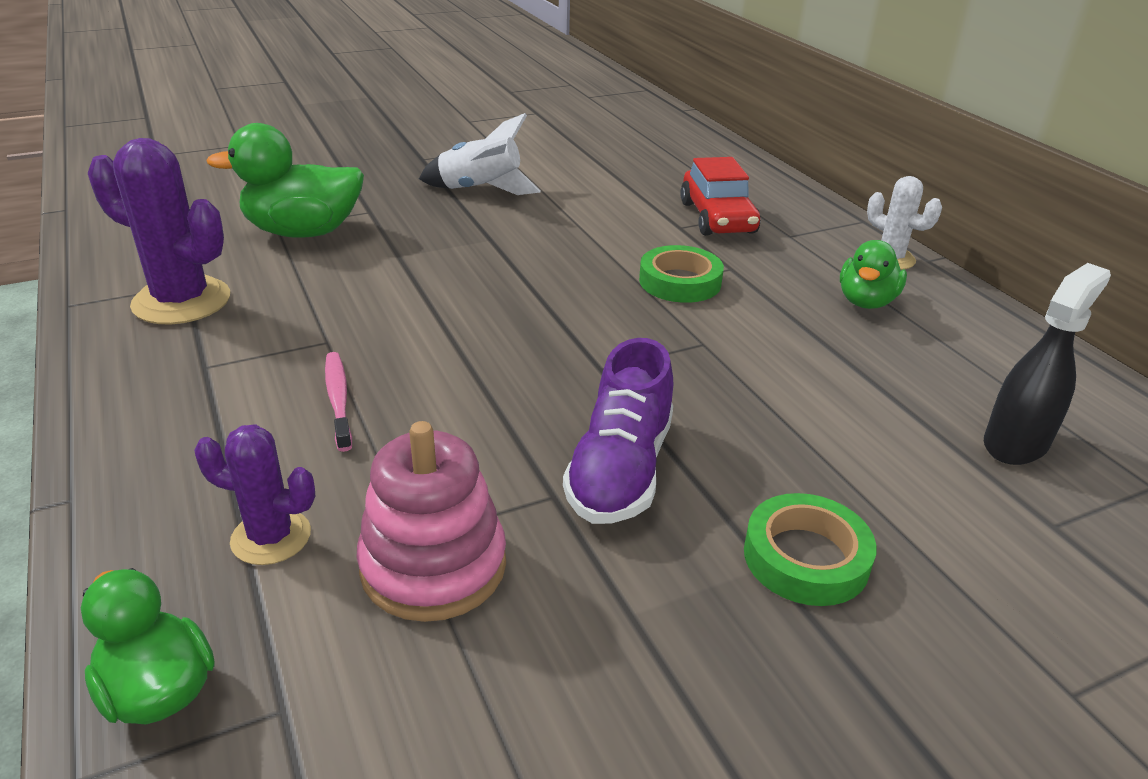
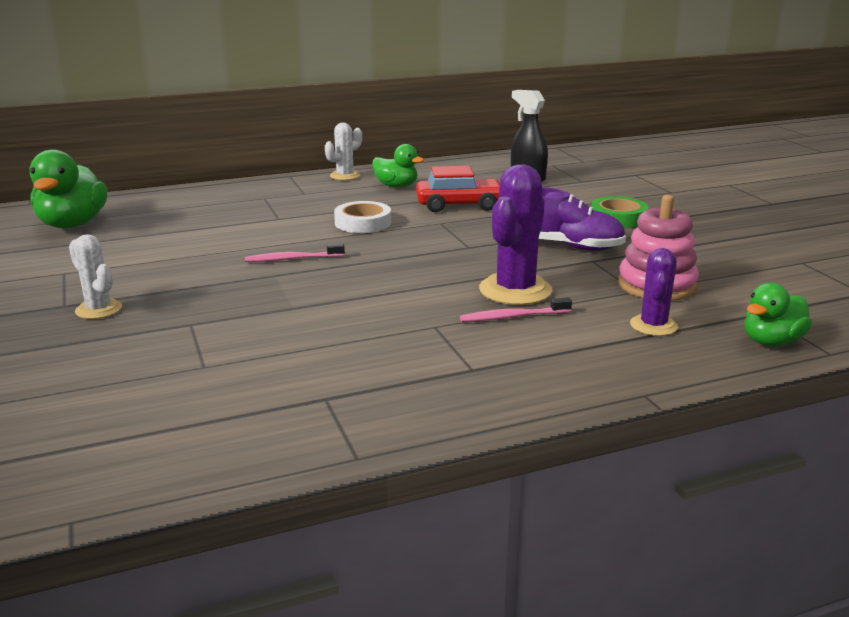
camera: 85 degrees left, 10 degrees down
purple cactus [88,138,230,324] -> purple cactus moved to [479,164,552,305]
green duck [206,123,364,238] -> green duck moved to [30,149,107,228]
white rocket [419,113,541,195] -> none
green tape [639,245,724,303] -> white tape [334,201,391,233]
red car [680,157,761,236] -> red car moved to [416,166,500,212]
none -> white cactus [69,234,122,319]
none -> pink toothbrush [245,243,345,262]

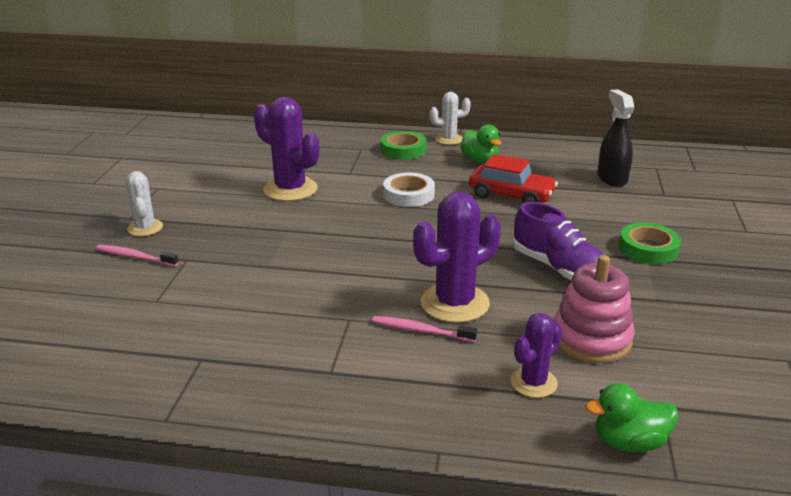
camera: 30 degrees right, 5 degrees up
green duck [30,149,107,228] -> none
pink toothbrush [245,243,345,262] -> pink toothbrush moved to [96,245,179,266]
none -> purple cactus [254,97,319,201]
none -> green tape [380,131,426,160]

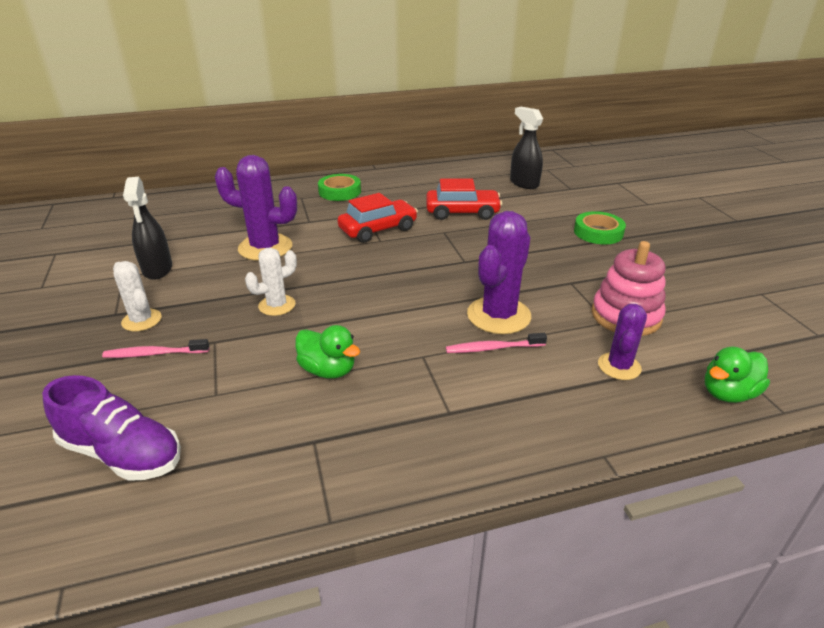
camera: 25 degrees left, 5 degrees up
white tape [383,173,435,207] -> red car [337,193,418,243]
white cactus [430,92,471,145] -> white cactus moved to [245,247,297,316]
green duck [460,124,502,164] -> green duck moved to [295,325,360,379]
purple shoe [513,202,603,281] -> purple shoe moved to [42,375,181,481]
none -> black spray bottle [123,177,172,280]

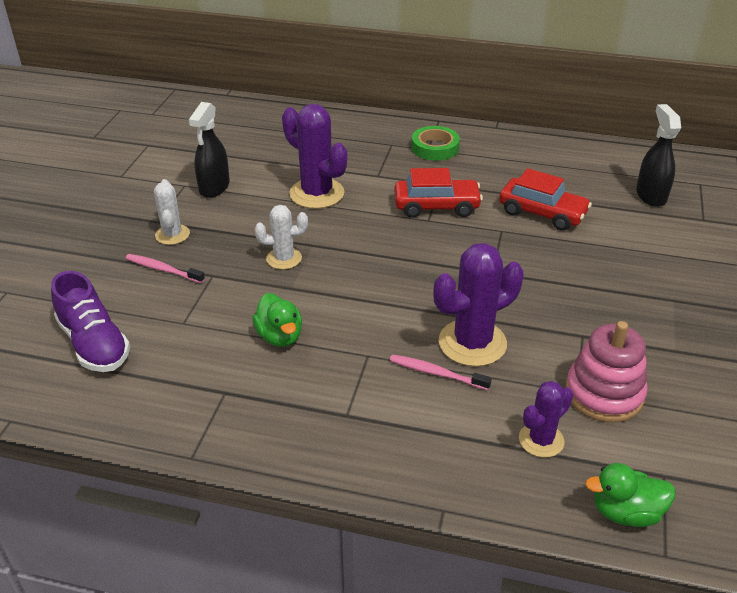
camera: 30 degrees right, 5 degrees up
green tape [574,211,626,244] -> none

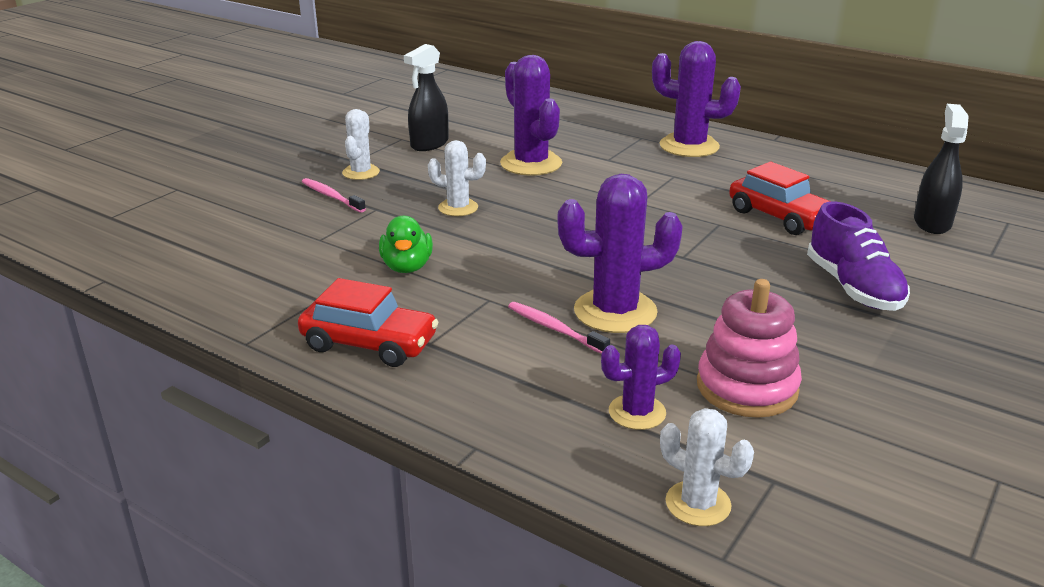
camera: 20 degrees right, 10 degrees down
purple shoe [51,271,130,372] -> purple shoe moved to [807,201,910,311]
red car [394,168,483,218] -> red car moved to [298,278,438,367]
green tape [411,126,460,161] -> purple cactus [652,41,741,157]
green duck [585,463,675,527] -> white cactus [660,408,754,526]

